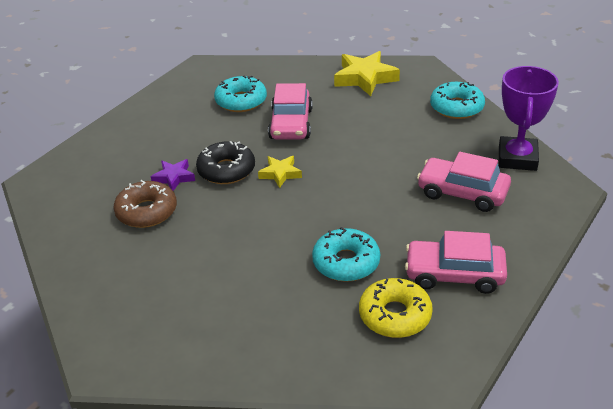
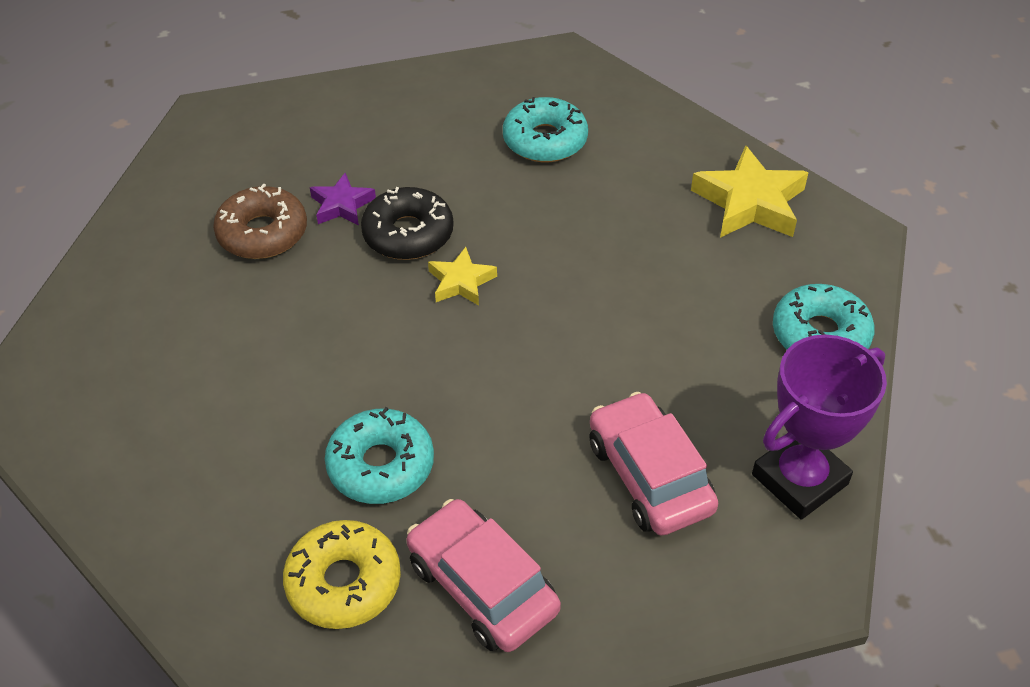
camera: 40 degrees right, 10 degrees up
pink car [268,83,313,140] -> none

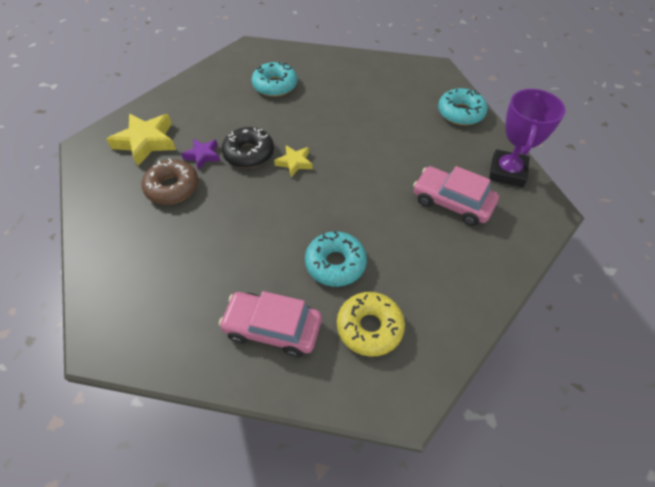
camera: 35 degrees left, 5 degrees up
pink car [407,499,561,652] -> pink car moved to [219,291,322,358]
yellow star [691,146,809,238] -> yellow star moved to [106,114,176,166]

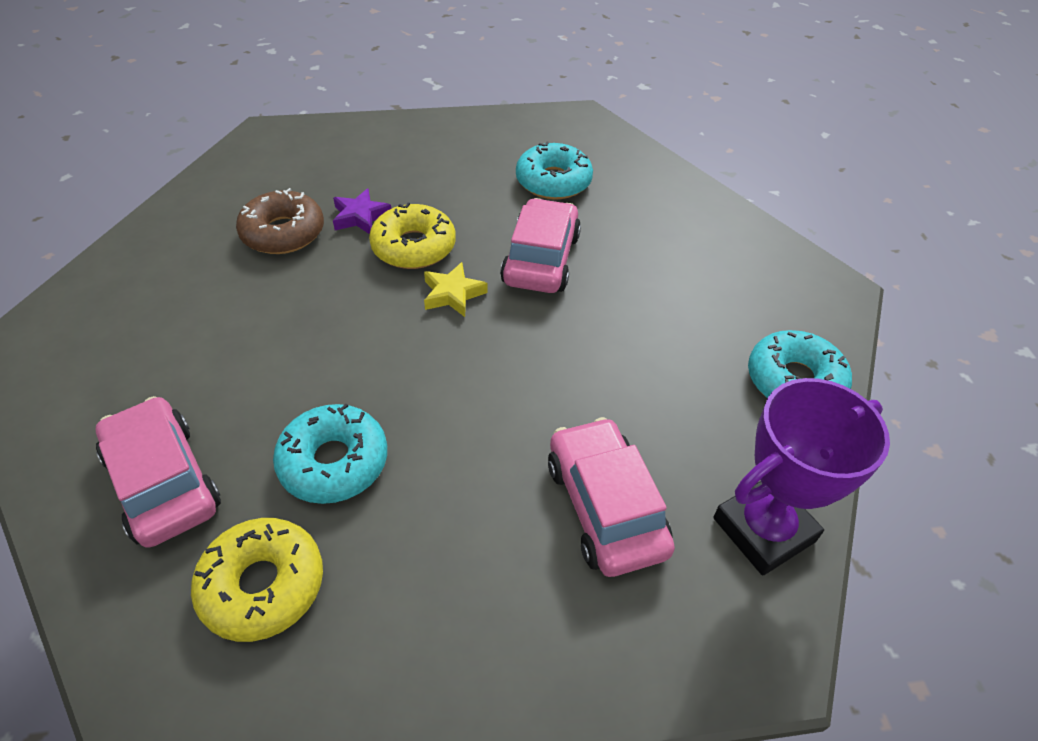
camera: 40 degrees right, 5 degrees down
yellow star [106,114,176,166] -> none
black donut [222,127,274,168] -> yellow donut [369,203,456,269]
none -> pink car [500,198,581,293]

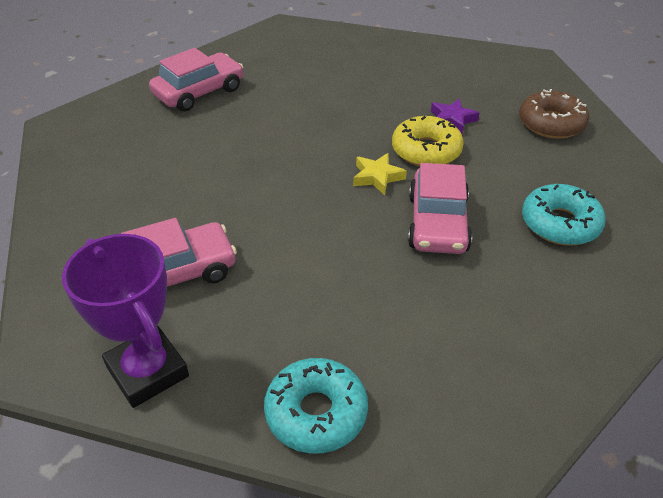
camera: 85 degrees right, 5 degrees down
yellow donut [191,518,323,642] -> none
brown donut [236,188,324,254] -> brown donut moved to [519,89,590,139]
turquoise donut [273,403,387,504] -> none
pink car [500,198,581,293] -> pink car turned 90 degrees clockwise [408,163,472,254]

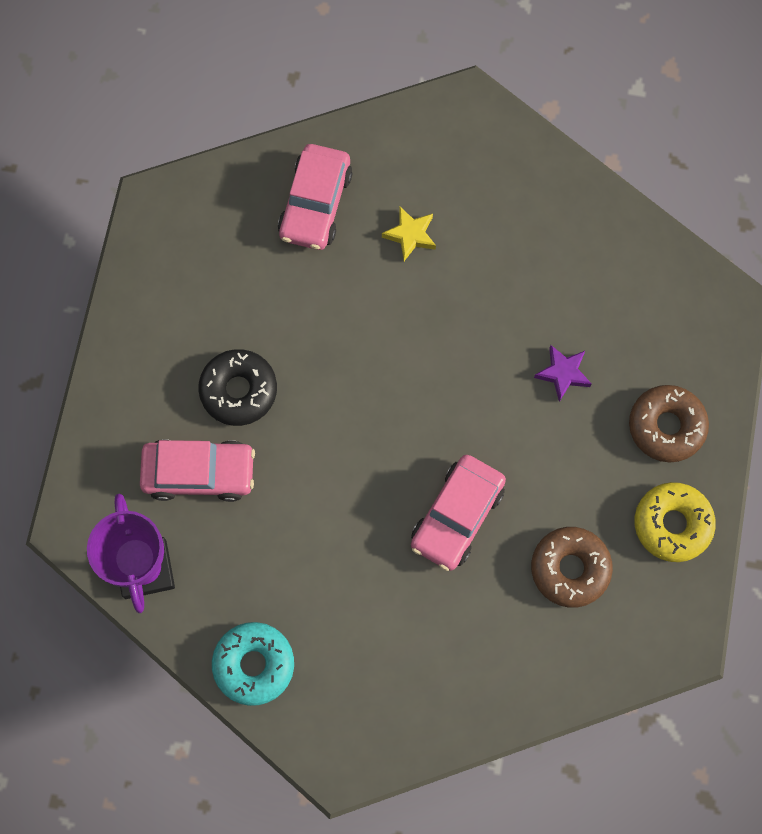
camera: 25 degrees right, 30 degrees up
pink car [149,48,243,112] -> pink car turned 120 degrees clockwise [278,144,353,250]
yellow star [353,153,407,195] -> yellow star moved to [382,207,436,261]
yellow donut [392,116,464,166] -> yellow donut moved to [635,482,716,562]
turquoise donut [522,184,606,245] -> brown donut [531,527,613,608]
none -> black donut [198,349,277,426]

